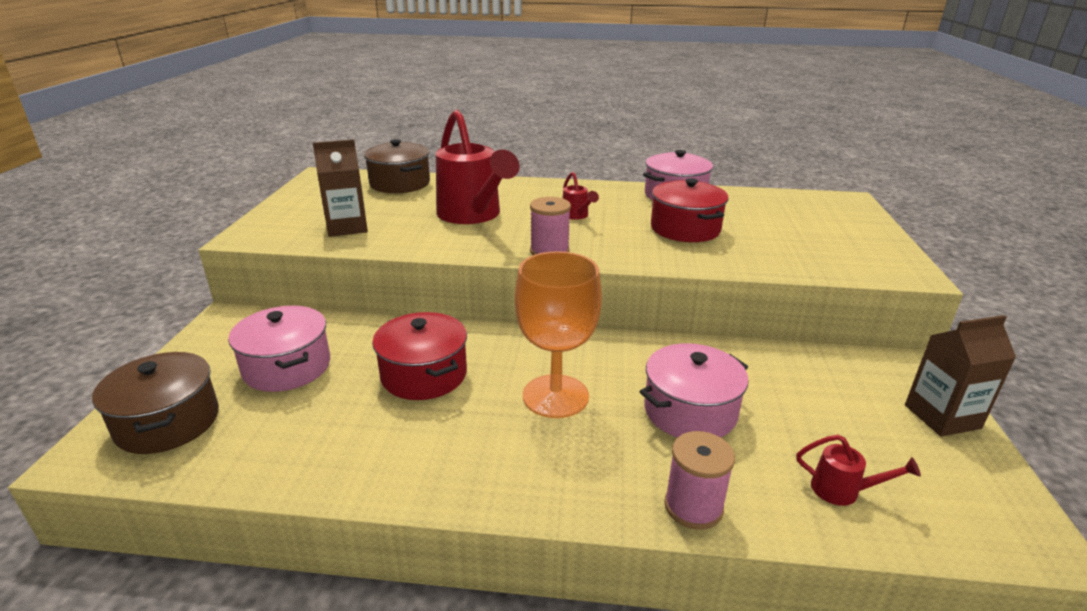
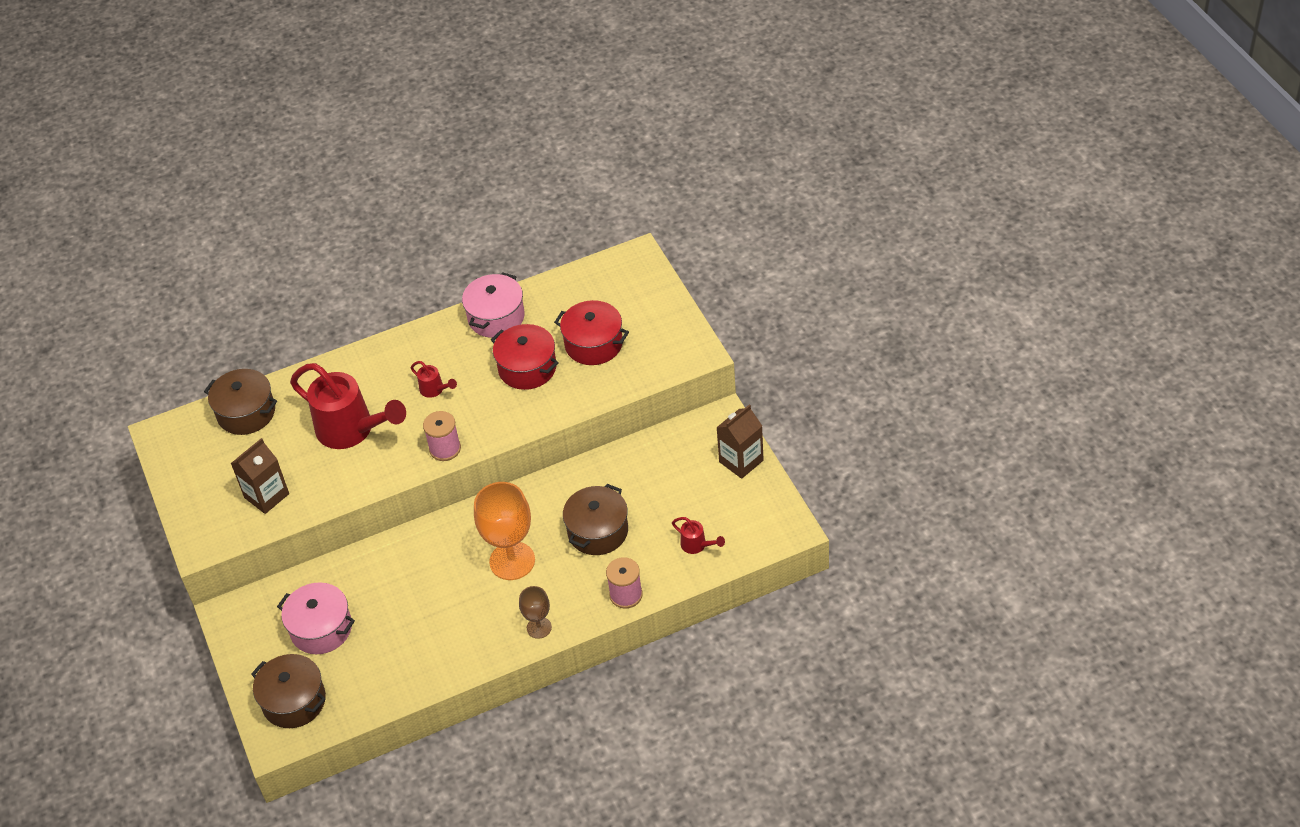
camera: 25 degrees left, 20 degrees up
red pot [372,312,467,400] -> red pot moved to [554,300,629,365]
pink pot [640,343,749,438] -> brown pot [563,484,628,555]
red watering can [796,435,921,506] -> red watering can turned 45 degrees clockwise [672,517,725,554]
none -> brown goblet [519,586,552,639]

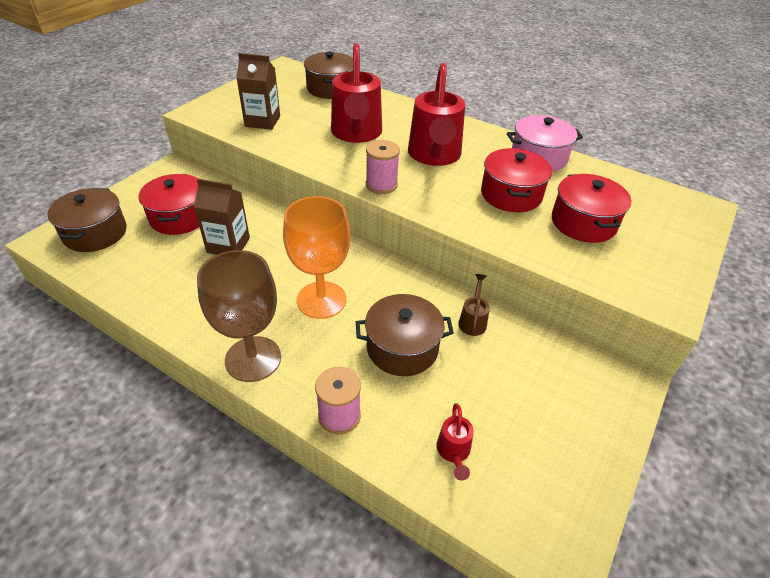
camera: 50 degrees right, 5 degrees down
pink pot [277,583,355,654] -> red pot [138,174,199,235]
red watering can [411,361,457,398] -> red watering can [408,63,465,166], size x2.33
brown goblet [519,586,552,639] -> brown goblet [197,250,281,382], size x1.87
brown carton [716,404,764,479] -> brown carton moved to [194,179,250,255]
none -> brown watering can [458,274,490,336]

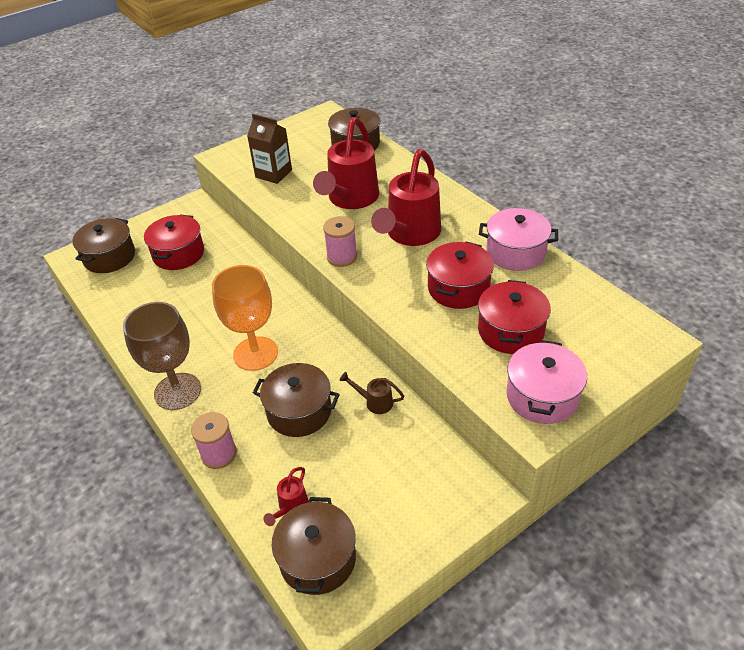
camera: 25 degrees right, 0 degrees up
brown carton [194,179,250,255] -> none
brown watering can [458,274,490,336] -> brown watering can turned 105 degrees counterclockwise [340,372,404,414]
none -> brown pot [272,497,356,595]
none -> pink pot [506,340,587,424]

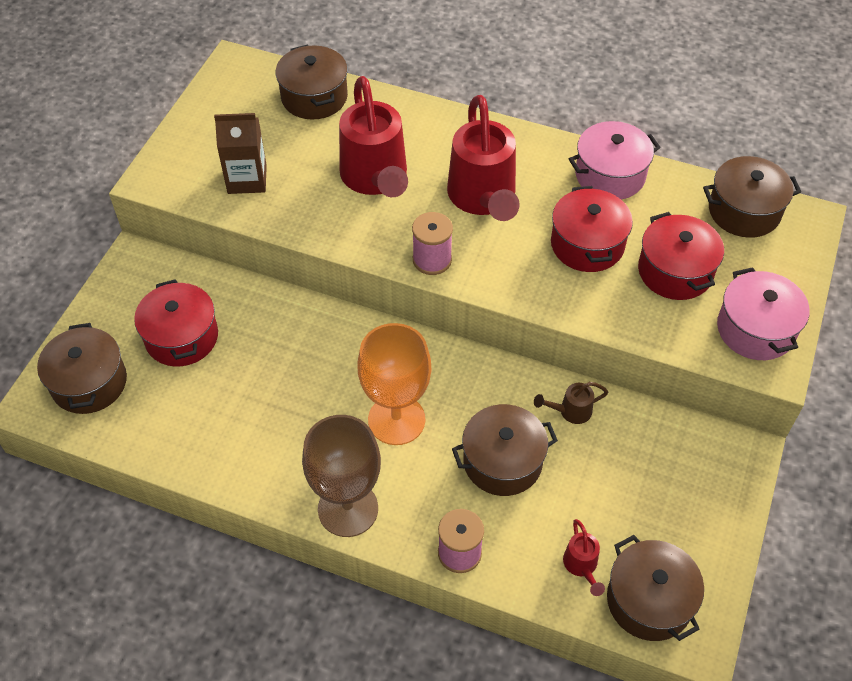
camera: 35 degrees left, 10 degrees up
none -> brown pot [703,156,801,238]

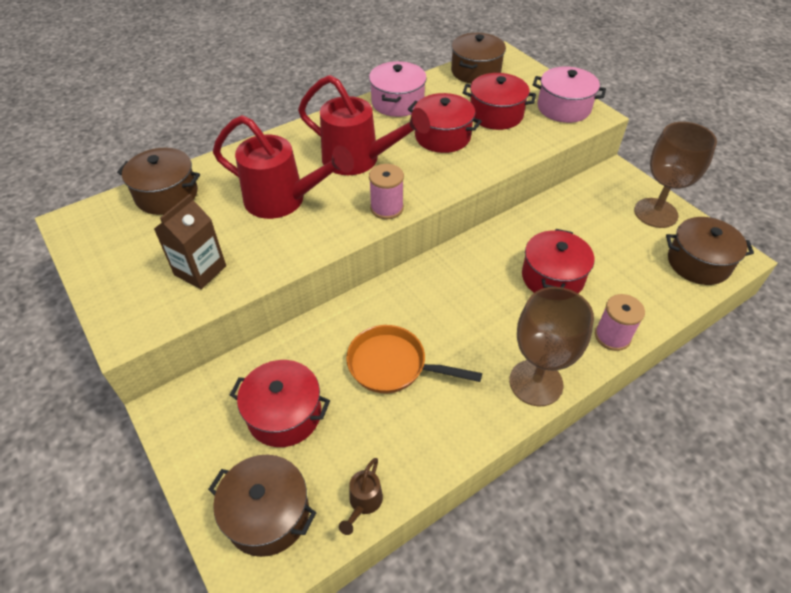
camera: 55 degrees left, 5 degrees down
orange goblet [357,323,431,445] -> none
brown pot [452,404,558,496] -> red pot [522,229,594,293]
brown watering can [534,382,608,424] -> brown watering can moved to [339,458,383,535]
red watering can [563,519,605,596] -> none
none -> orange pan [346,325,482,393]
none -> brown goblet [634,122,717,228]

